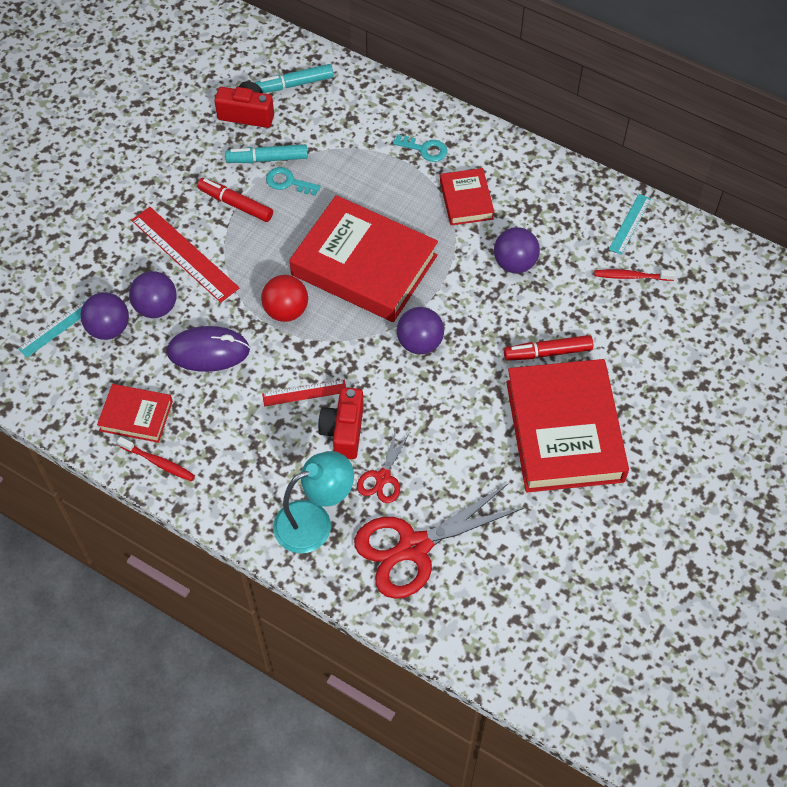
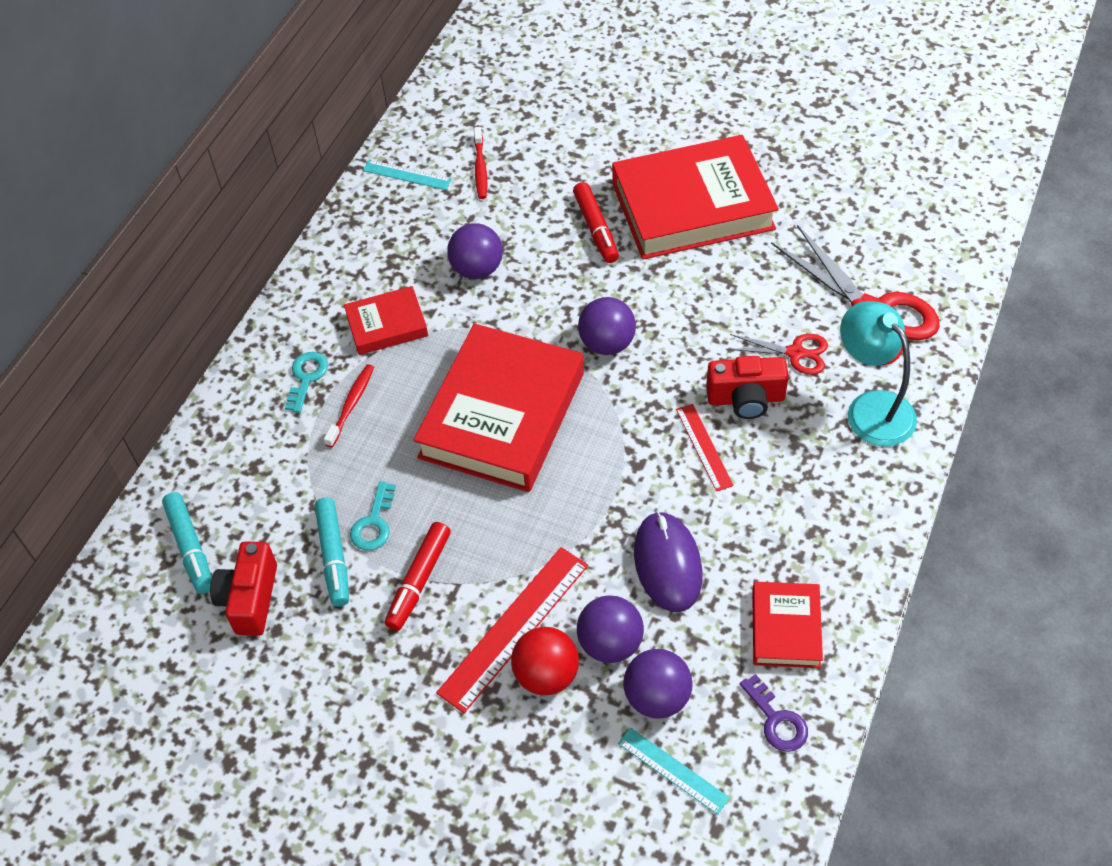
camera: 95 degrees left, 5 degrees down
red toothbrush [117,437,195,481] -> red toothbrush moved to [324,364,374,447]
red ball [261,275,308,322] -> red ball moved to [511,627,579,695]
none -> purple key [740,674,808,752]

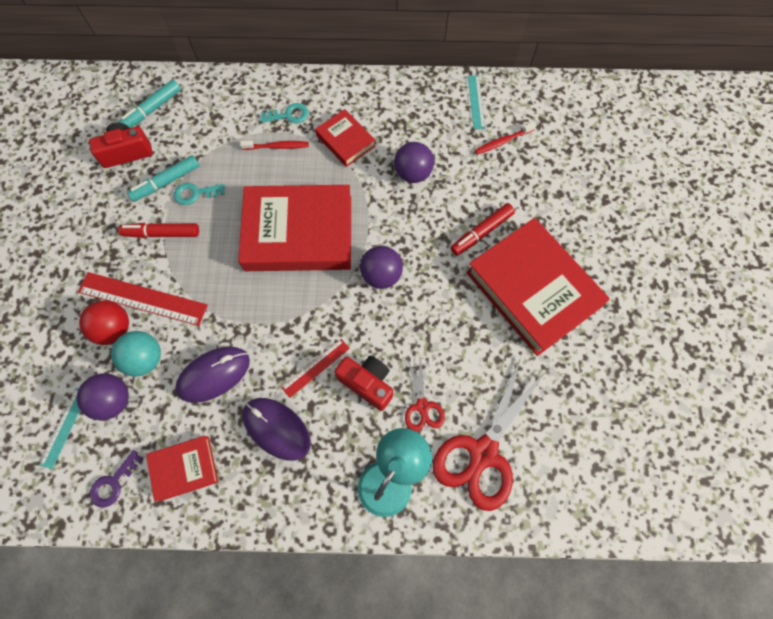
camera: 65 degrees right, 15 degrees up
purple ball [577,596,644,663] -> turquoise ball [111,331,161,376]
red camera [706,356,789,419] -> red camera turned 150 degrees clockwise [334,356,393,411]
none -> purple mouse [242,398,311,461]

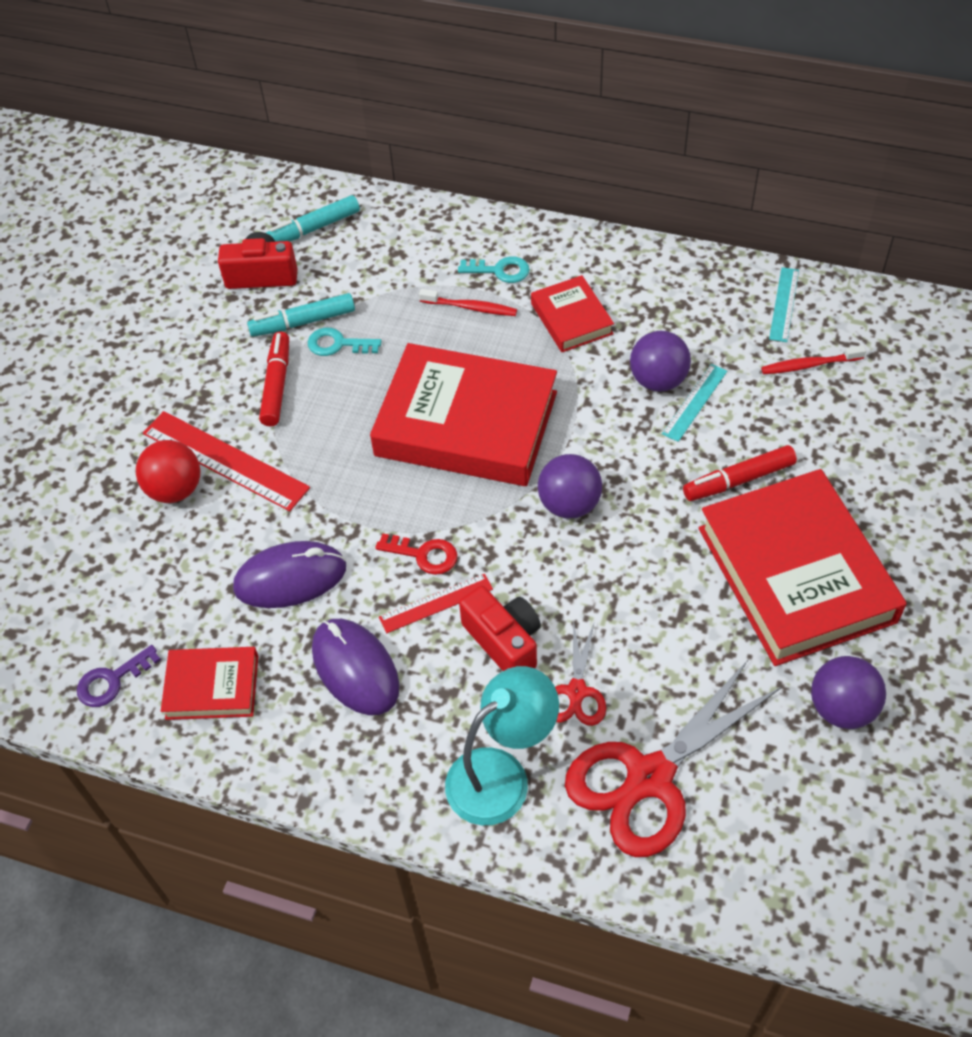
camera: 20 degrees right, 15 degrees down
turquoise ruler [39,388,80,469] -> turquoise ruler moved to [662,364,727,442]
purple ball [76,373,129,421] -> purple ball moved to [811,656,886,729]
turquoise ball [111,331,161,376] -> none
red marker [118,223,199,238] -> red marker turned 75 degrees clockwise [259,332,289,426]
none -> red key [375,533,458,575]

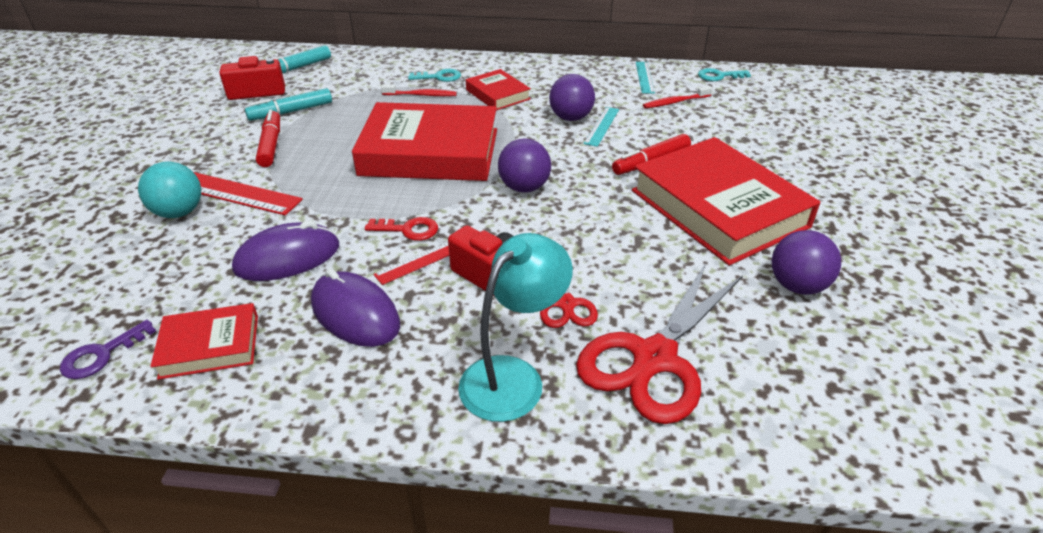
camera: 15 degrees left, 15 degrees down
red ball [136,440,201,503] -> turquoise ball [138,162,201,218]
turquoise key [308,328,382,356] -> turquoise key moved to [698,68,751,81]

